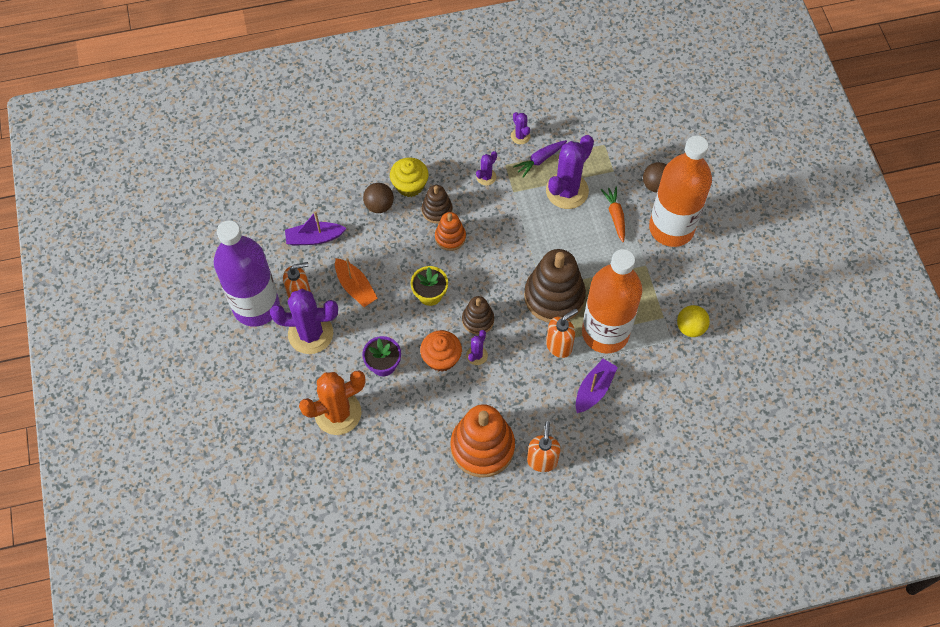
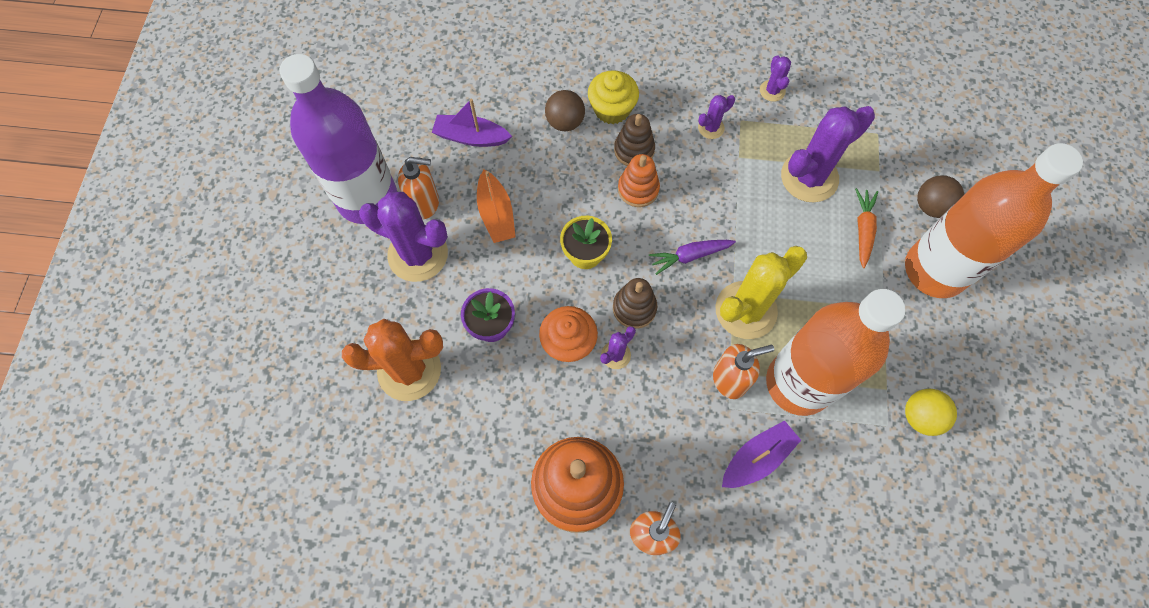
camera: 20 degrees right, 5 degrees up
purple carrot [513,140,567,178] -> purple carrot moved to [649,240,736,275]
brown stacking toy [524,249,586,323] -> yellow cactus [715,246,807,339]

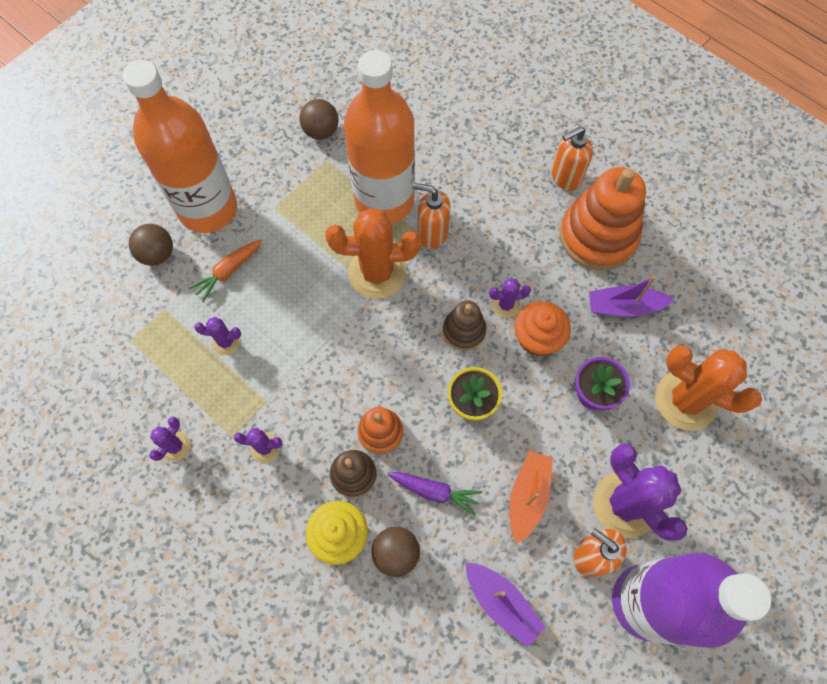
camera: 145 degrees left, 0 degrees up
purple carrot [649,240,736,275] -> purple carrot moved to [387,472,482,516]
yellow cactus [715,246,807,339] -> orange cactus [325,208,421,299]
purple boat [722,420,801,488] -> purple boat moved to [589,276,674,316]
purple cactus [781,106,875,202] -> purple cactus [194,317,241,355], size x0.47
yellow ball [905,389,957,436] -> brown ball [299,99,339,140]

